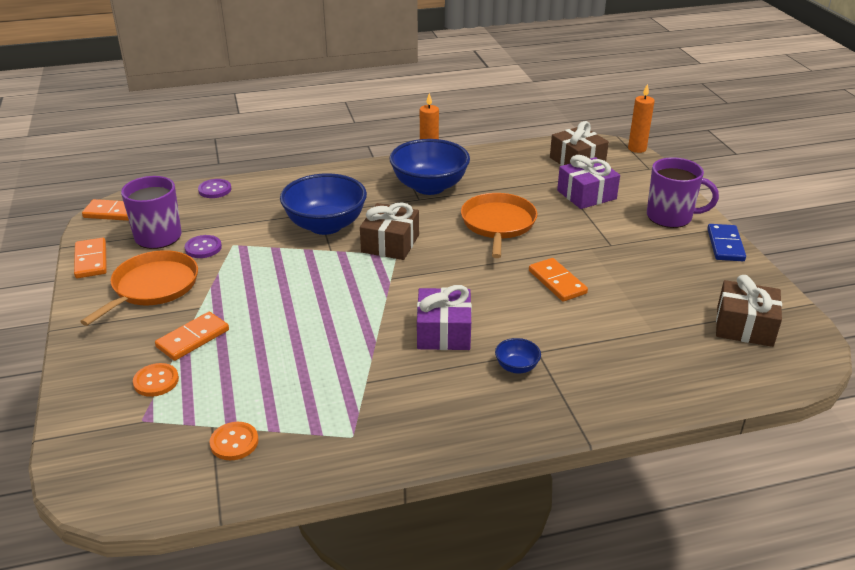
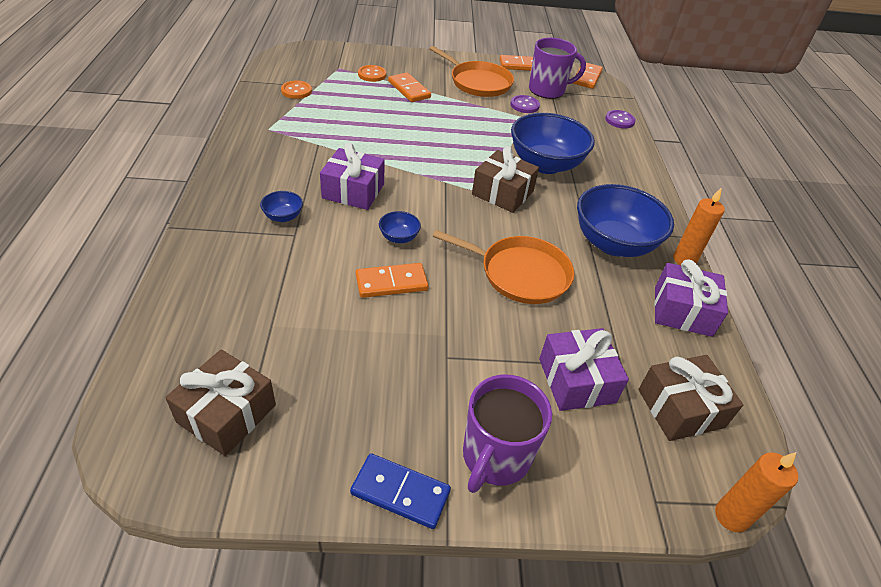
camera: 100 degrees right, 10 degrees up
none -> blue bowl [379,211,421,243]
none -> purple gift [654,259,728,337]

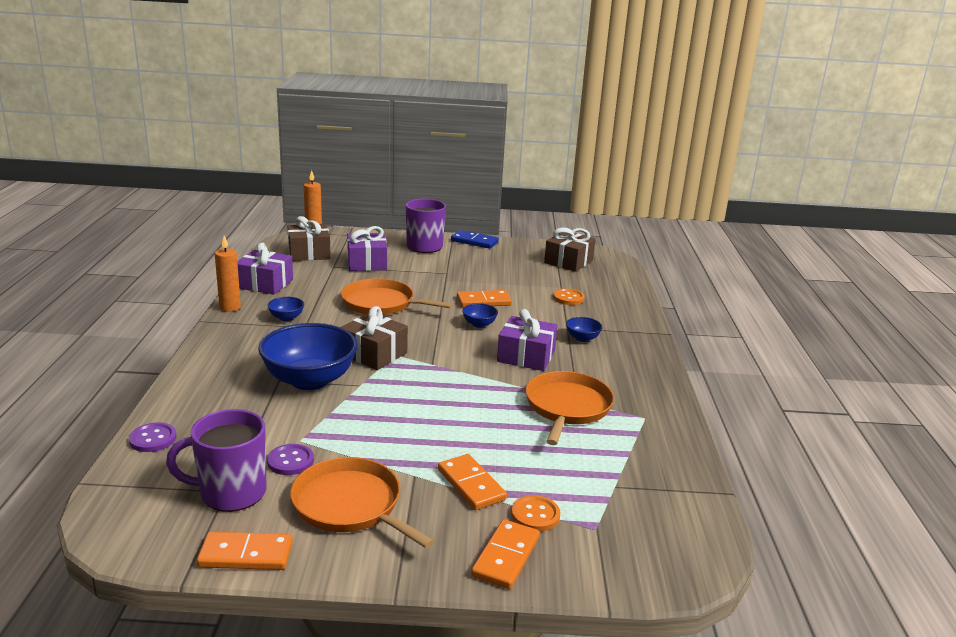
camera: 175 degrees left, 20 degrees down
orange button [281,81,312,99] -> orange button moved to [553,289,585,305]
orange domino [573,63,603,89] -> orange domino moved to [471,519,540,589]
blue bowl [577,184,674,257] -> blue bowl [267,297,304,321], size x0.43
none -> orange pan [525,371,614,445]

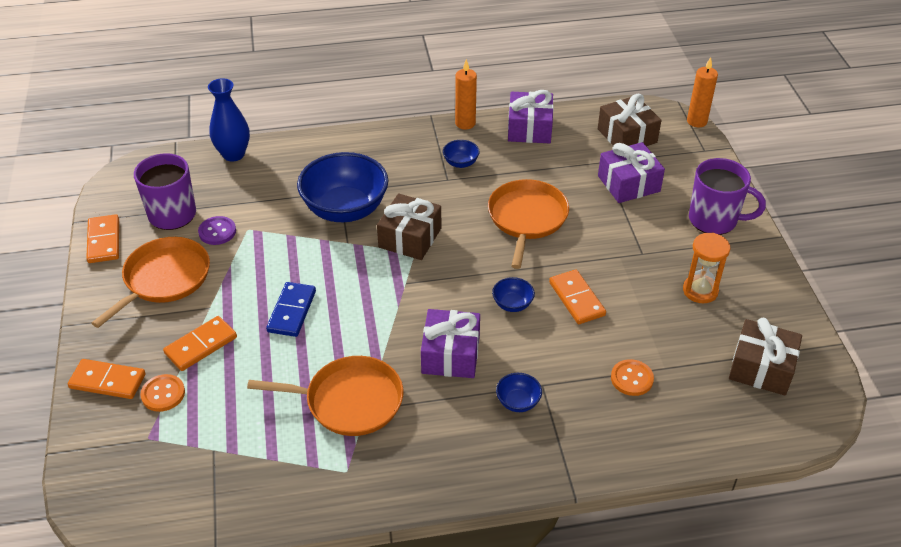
camera: 80 degrees right, 20 degrees up
purple button [129,422,177,452] -> blue vase [208,78,250,162]
blue domino [451,230,499,249] -> blue domino moved to [266,282,316,337]
none -> orange hourglass [683,232,730,303]

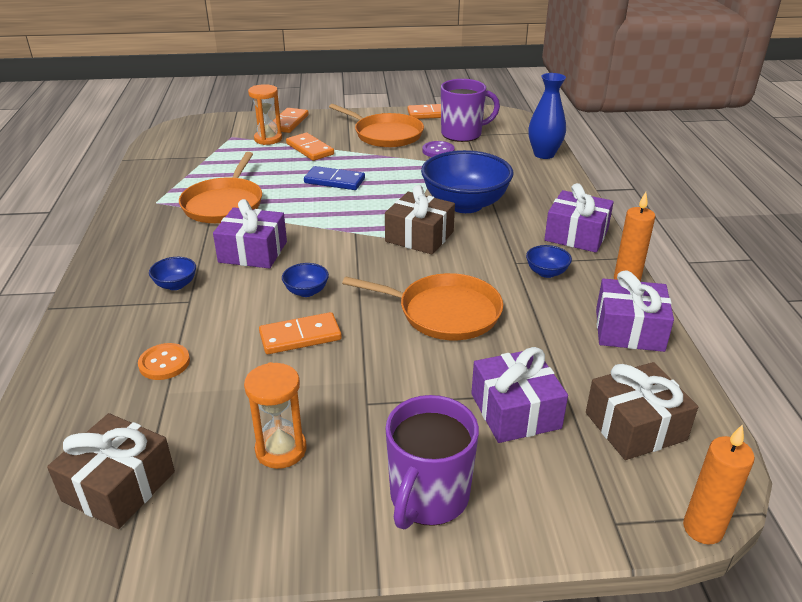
camera: 95 degrees right, 10 degrees down
orange button [140,374,185,412] -> orange hourglass [248,84,282,145]
none -> purple gift [544,183,614,253]

